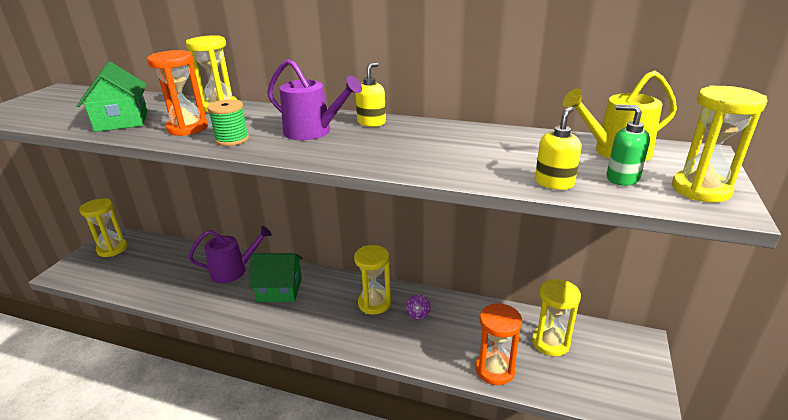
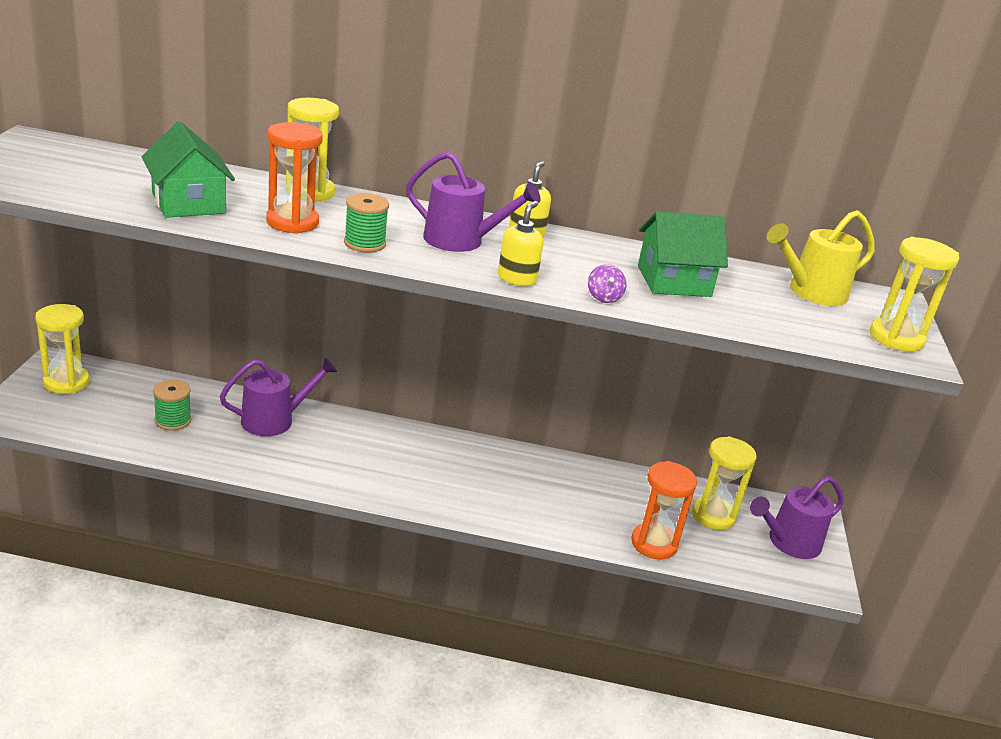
camera: 15 degrees left, 0 degrees up
green house [249,253,303,302] -> green house moved to [638,211,728,297]
yellow hourglass [354,245,391,315] -> none
purple spinning top [406,295,431,320] -> purple spinning top moved to [588,264,627,303]
yellow soap dispenser [535,106,582,190] -> yellow soap dispenser moved to [498,201,543,286]
green soap dispenser [607,104,650,186] -> none
none -> green spool [153,380,191,431]
none -> purple watering can [750,476,844,559]

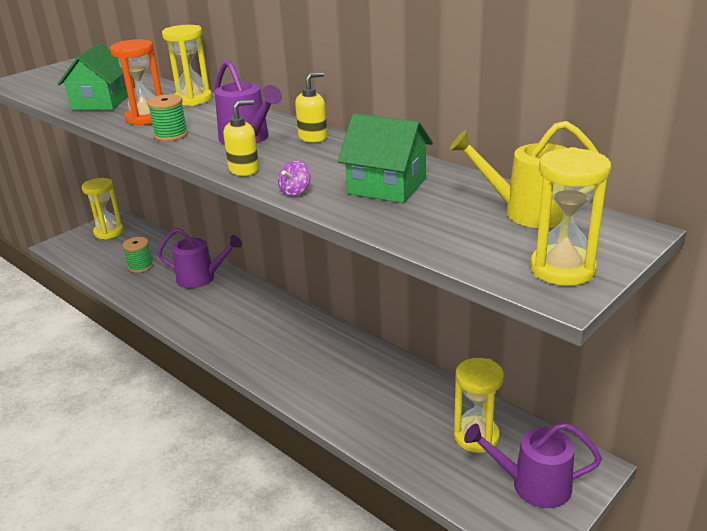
camera: 40 degrees right, 0 degrees up
orange hourglass [631,461,697,559] -> none

